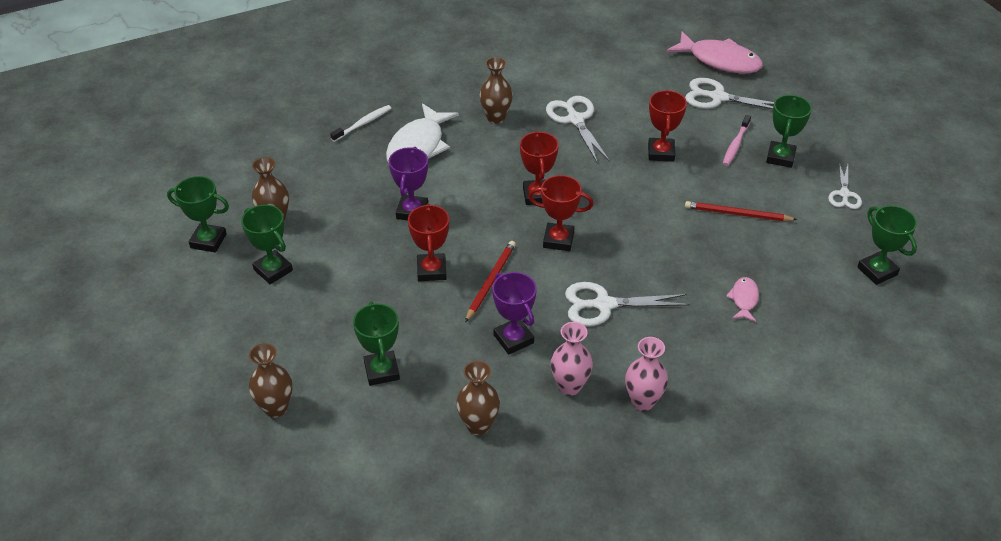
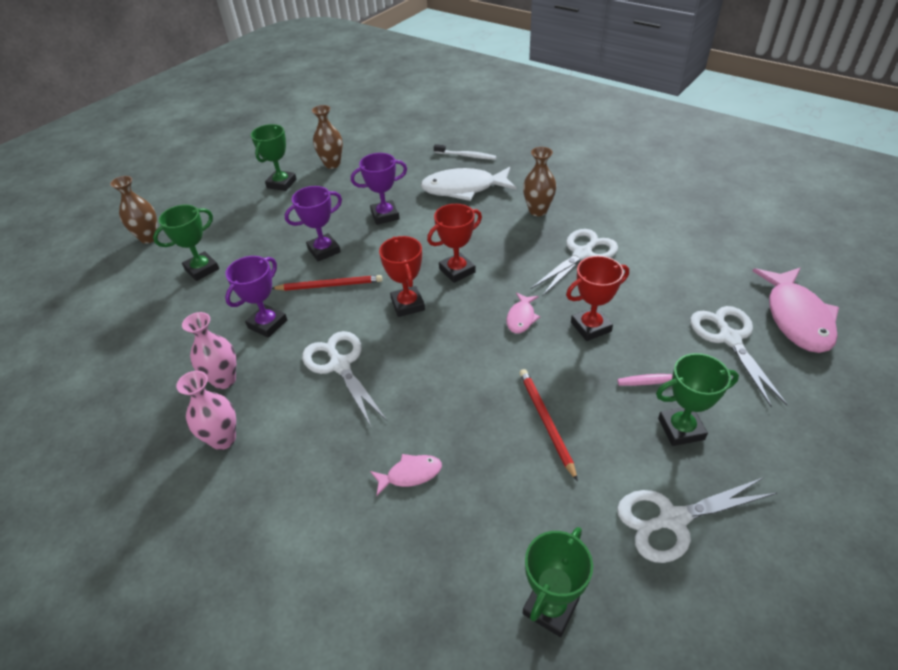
camera: 65 degrees right, 0 degrees up
green trophy [167,176,229,253] -> none
red trophy [408,203,449,281] -> purple trophy [285,186,342,261]
brown vase [456,360,500,435] -> none
white scissors [828,163,862,209] -> white scissors [617,477,777,563], size x1.61
none -> pink fish [506,292,540,334]

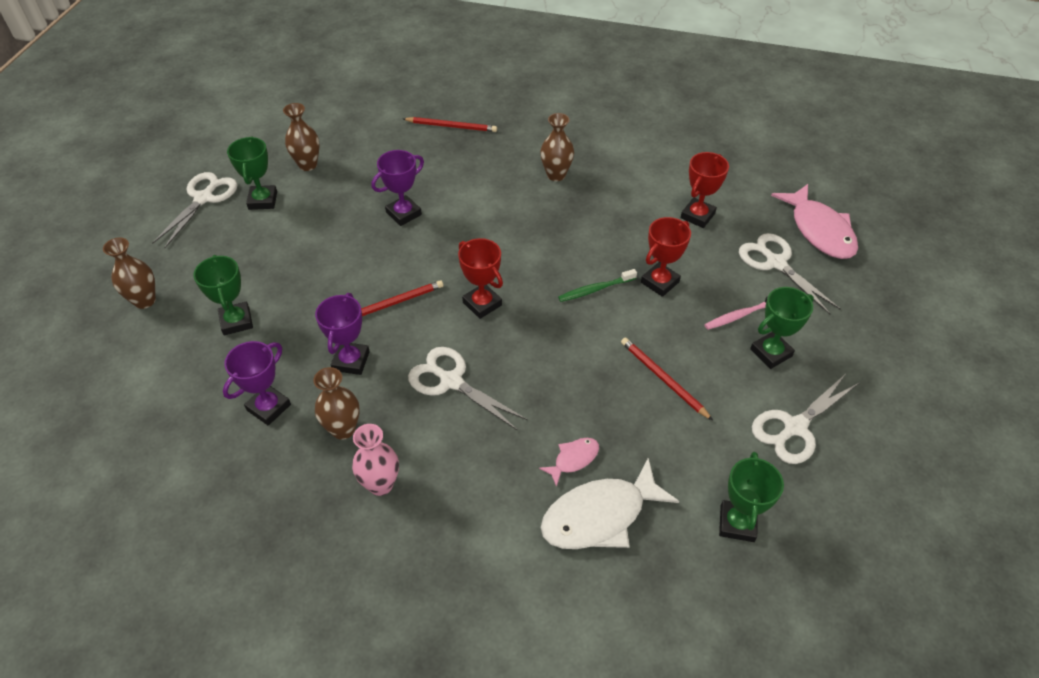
camera: 25 degrees left, 5 degrees up
green trophy [153,205,219,281] -> green trophy turned 45 degrees counterclockwise [193,255,253,335]
pink vase [182,312,236,389] -> brown vase [313,367,359,440]
purple trophy [285,186,342,261] -> purple trophy moved to [223,341,291,426]
white fish [421,167,517,201] -> white fish moved to [541,458,679,549]
red trophy [427,204,482,283] -> red trophy moved to [681,152,729,228]
white toothbrush [434,144,497,160] -> red pencil [403,117,497,132]
pink fish [506,292,540,334] -> green toothbrush [558,269,637,302]
white scissors [531,229,618,296] -> white scissors moved to [152,172,237,248]

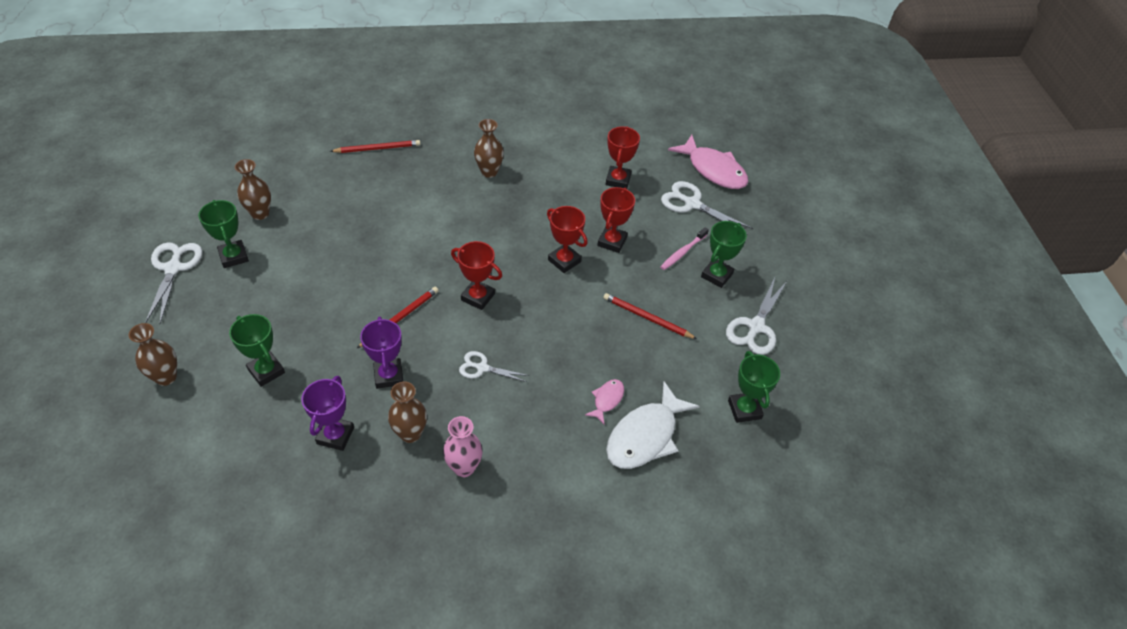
camera: 25 degrees left, 0 degrees up
purple trophy [372,150,424,226] -> none
white scissors [408,347,528,431] -> white scissors [459,351,530,382], size x0.62
green toothbrush [558,269,637,302] -> red trophy [547,206,588,273]

